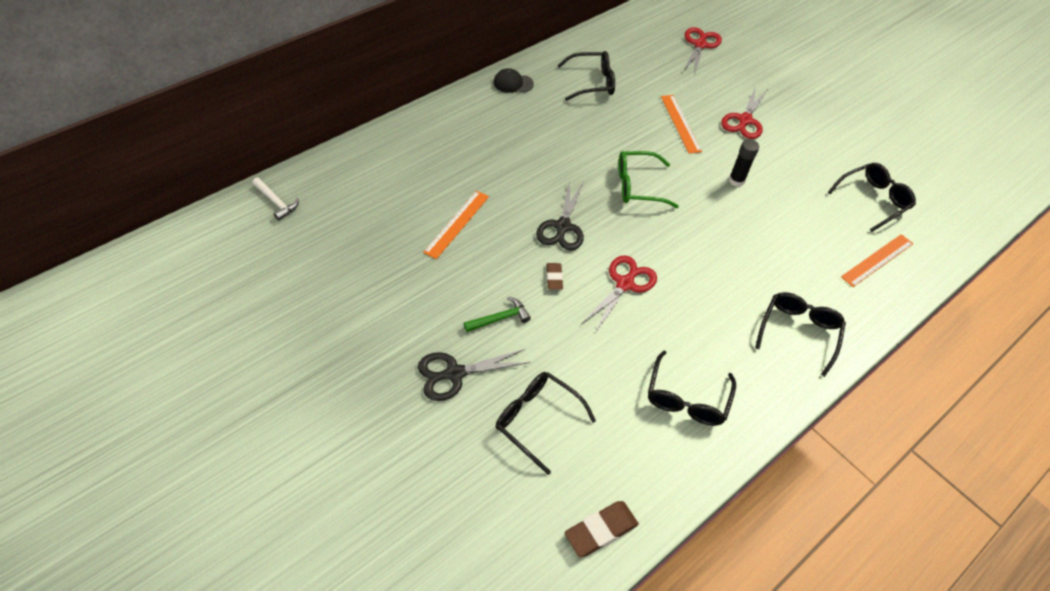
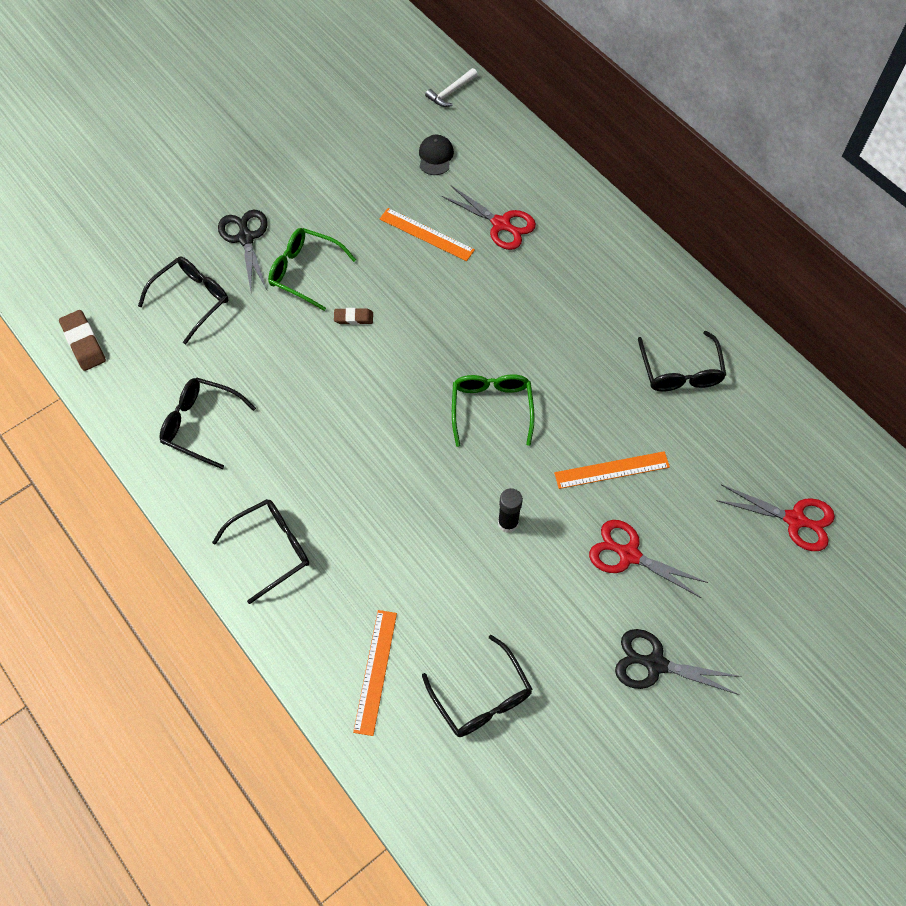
camera: 95 degrees right, 10 degrees up
green hammer [464,297,531,332] -> green glasses [268,228,356,311]
black cap [494,68,534,93] -> black cap moved to [419,135,454,175]
black scissors [536,180,584,251] -> black scissors moved to [615,629,742,695]
red scissors [582,255,657,333] -> red scissors moved to [442,186,536,250]
black glasses [755,292,846,377] -> black glasses turned 60 degrees counterclockwise [212,499,309,604]
orange ruler [841,234,914,287] -> orange ruler turned 45 degrees clockwise [353,610,397,736]

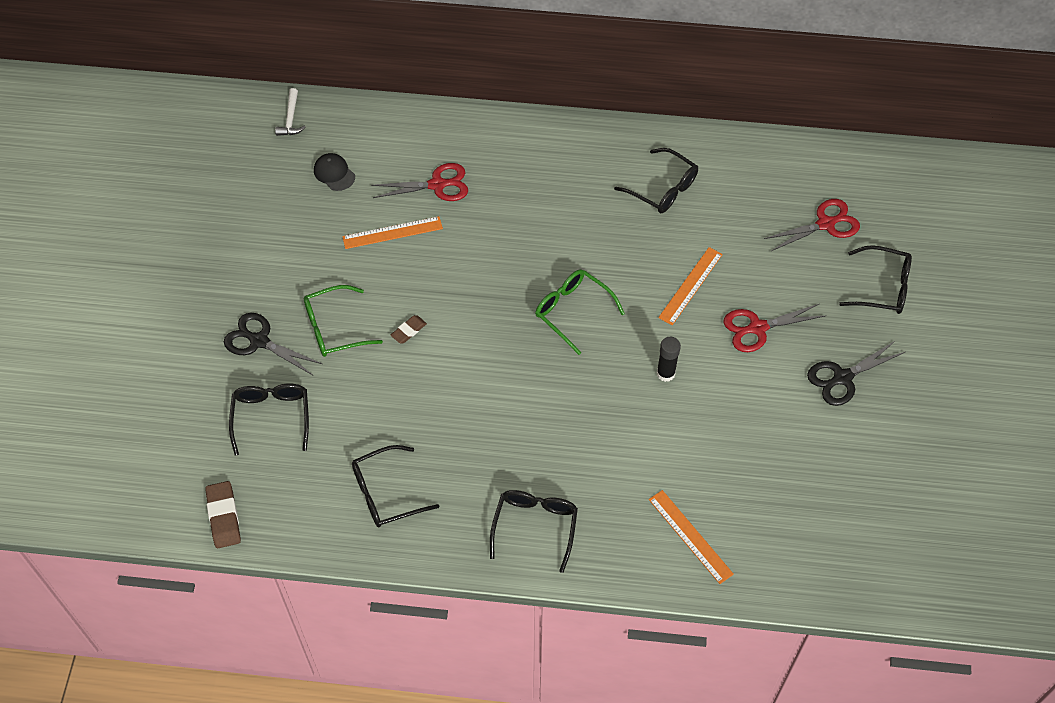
camera: 45 degrees left, 5 degrees down
brown eraser [59,310,106,371] -> brown eraser turned 60 degrees clockwise [205,481,241,548]
black glasses [422,635,532,737] -> black glasses moved to [839,245,912,314]

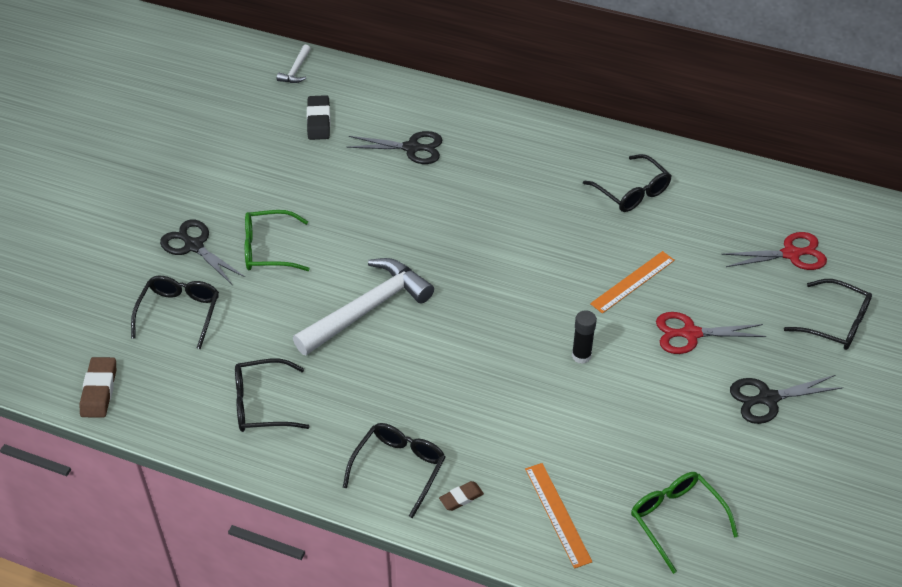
camera: 15 degrees right, 10 degrees down
black cap [314,153,355,191] -> black eraser [307,95,330,140]
orange ruler [342,216,443,249] -> none
red scissors [371,163,468,201] -> black scissors [347,131,442,164]
brown eraser [391,315,427,343] -> brown eraser moved to [439,481,484,511]
green glasses [535,269,625,355] -> green glasses moved to [631,472,738,574]
none -> white hammer [293,258,434,355]

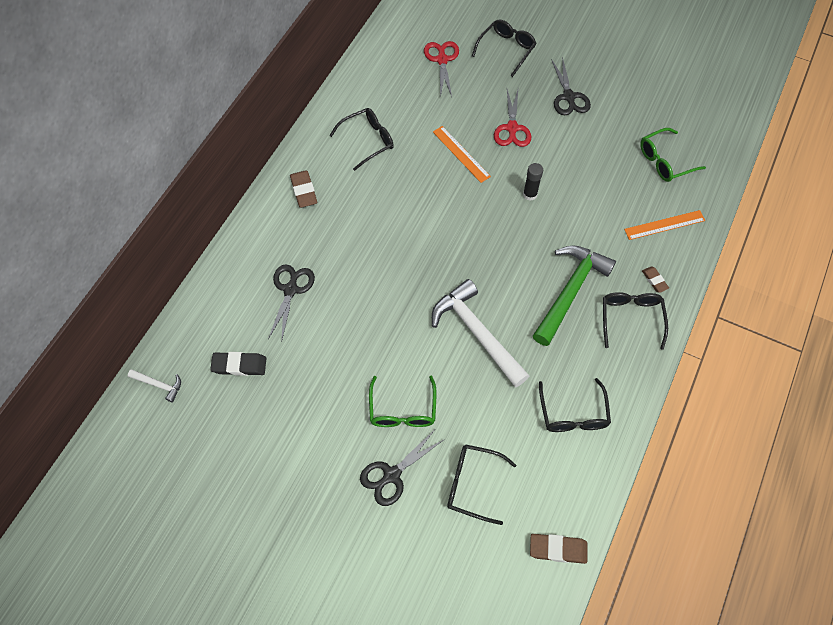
camera: 85 degrees left, 15 degrees up
black glasses [343,423,445,518] -> black glasses turned 60 degrees clockwise [603,292,668,350]
none -> brown eraser [290,170,317,208]
none -> green hammer [533,245,616,346]

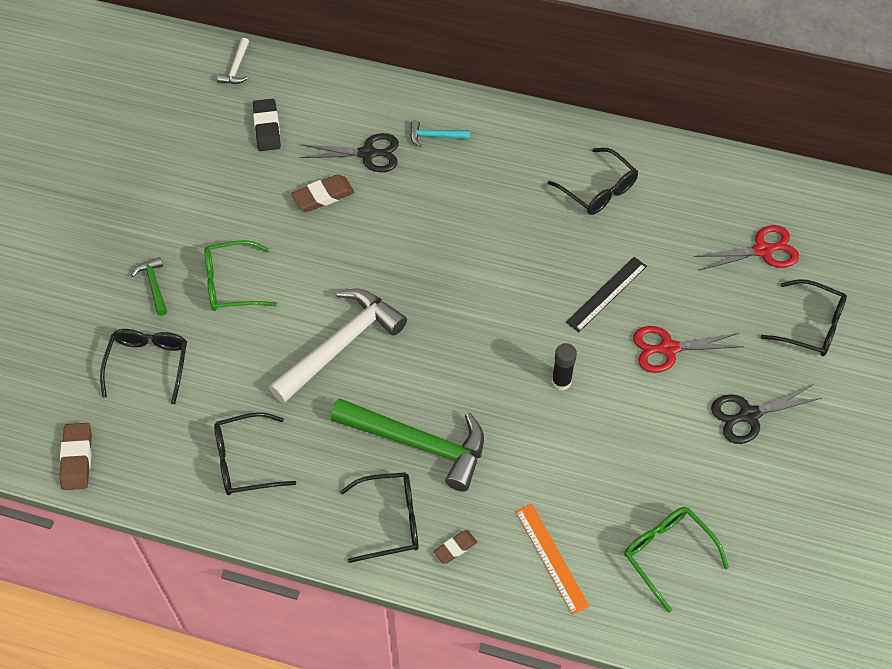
camera: 80 degrees right, 5 degrees down
brown eraser [290,170,317,208] -> brown eraser moved to [291,174,355,212]
black scissors [360,431,445,506] -> green hammer [131,257,167,316]
orange ruler [433,126,491,183] -> black ruler [566,257,647,332]
none -> turquoise hammer [410,120,470,147]

